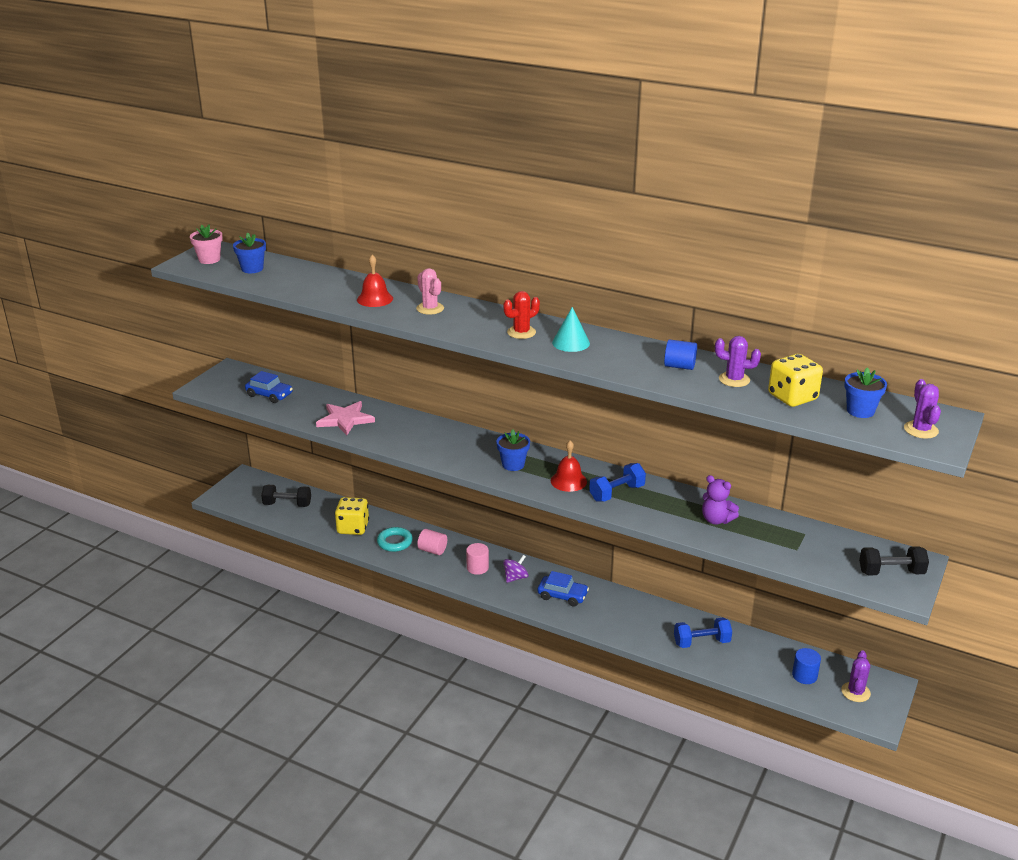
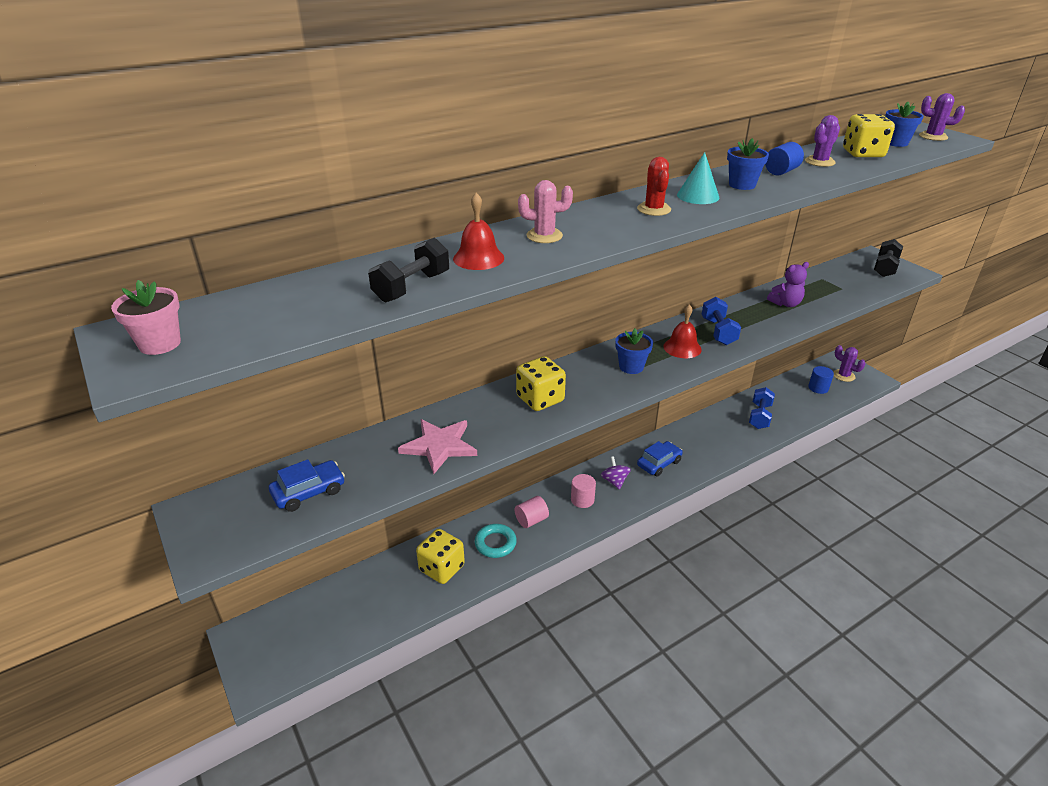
camera: 60 degrees left, 5 degrees up
blue flower pot [233,232,266,273] -> blue flower pot moved to [727,138,769,190]
black dumbbell [261,485,311,507] -> black dumbbell moved to [368,238,449,303]
none -> yellow dice [516,356,566,411]

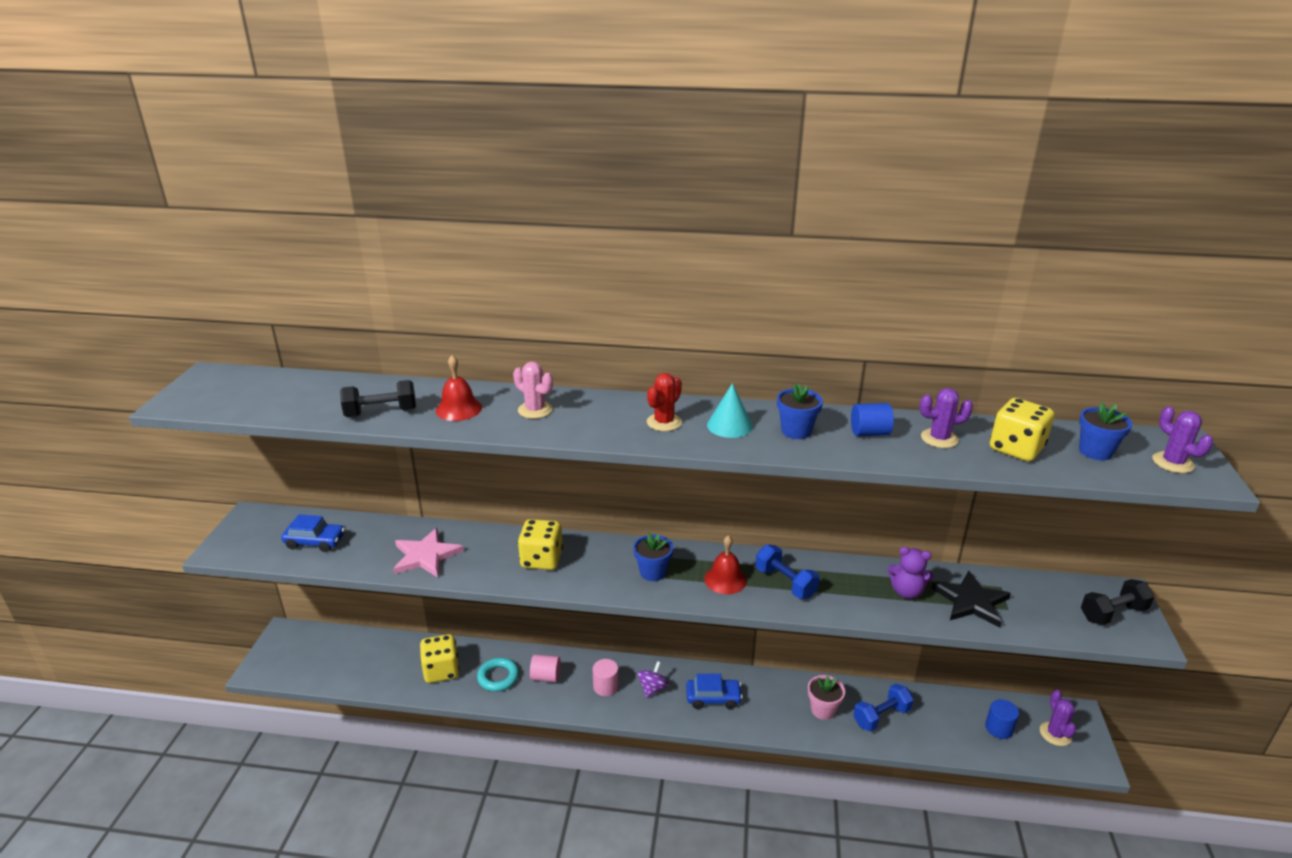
camera: 40 degrees right, 5 degrees down
pink flower pot [111,280,181,355] -> pink flower pot moved to [808,675,845,720]
blue dumbbell [702,297,741,345] -> blue dumbbell turned 75 degrees counterclockwise [755,545,820,599]
none -> black star [931,571,1011,627]

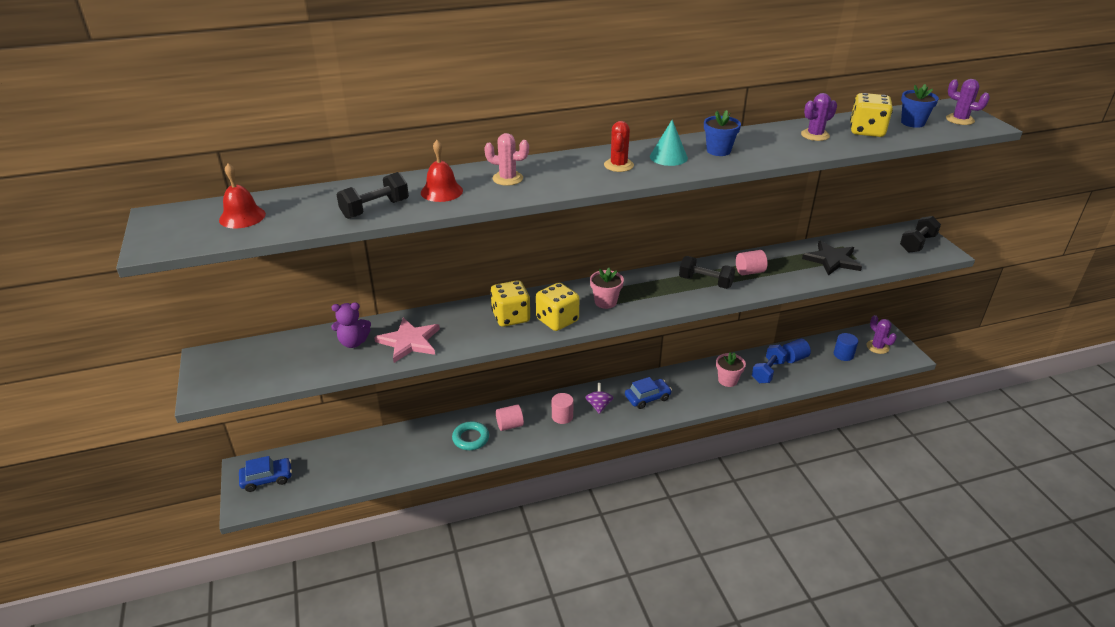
camera: 25 degrees left, 5 degrees up
blue car [281,514,345,552] -> blue car moved to [239,456,292,492]
yellow dice [420,634,459,683] -> yellow dice moved to [536,282,580,331]
blue flower pot [633,533,673,581] -> pink flower pot [590,268,624,309]
red bell [704,535,747,594] -> red bell moved to [219,163,266,228]
blue dumbbell [755,545,820,599] -> black dumbbell [679,256,735,289]
blue cylinder [851,403,894,436] -> blue cylinder moved to [782,338,811,363]
purple teddy bear [888,547,933,599] -> purple teddy bear moved to [331,302,371,348]
none -> pink cylinder [736,250,768,275]

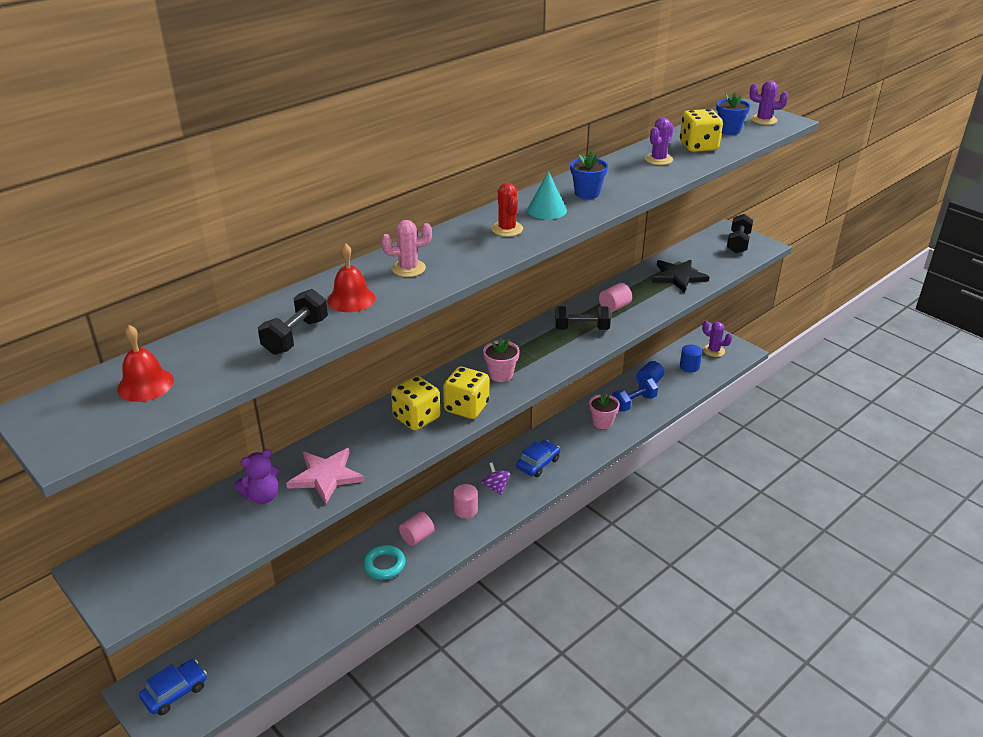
camera: 25 degrees left, 0 degrees up
blue dumbbell [752,345,788,383] -> blue dumbbell turned 45 degrees clockwise [612,378,658,412]

